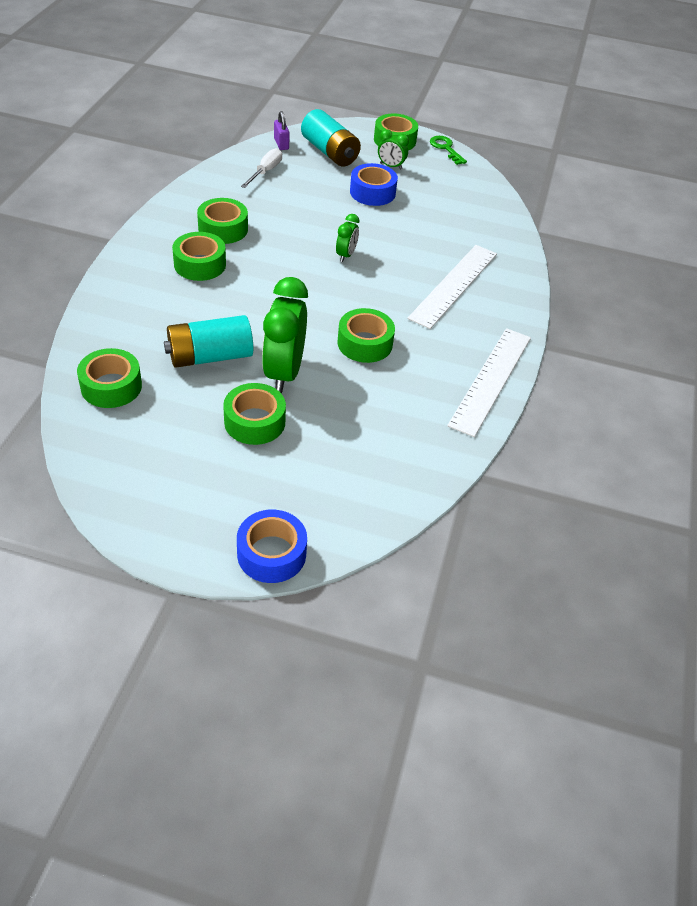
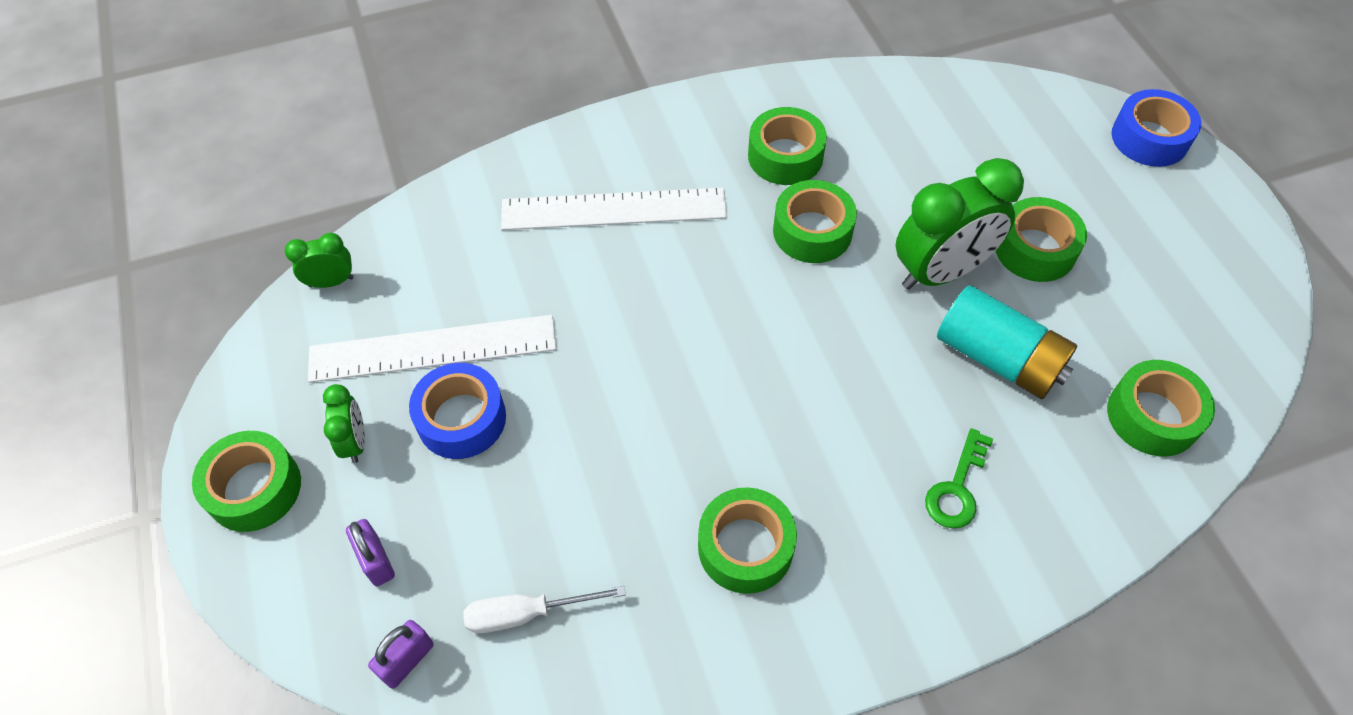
camera: 120 degrees left, 10 degrees up
green tape [172,232,226,281] -> green tape moved to [748,107,827,185]
turquoise battery [301,109,361,166] -> purple padlock [346,519,395,586]
green clock [336,214,359,262] -> green clock moved to [285,233,354,288]
green key [430,136,467,165] -> green key moved to [925,428,993,529]
white ruler [447,328,531,437] -> white ruler moved to [308,315,556,383]

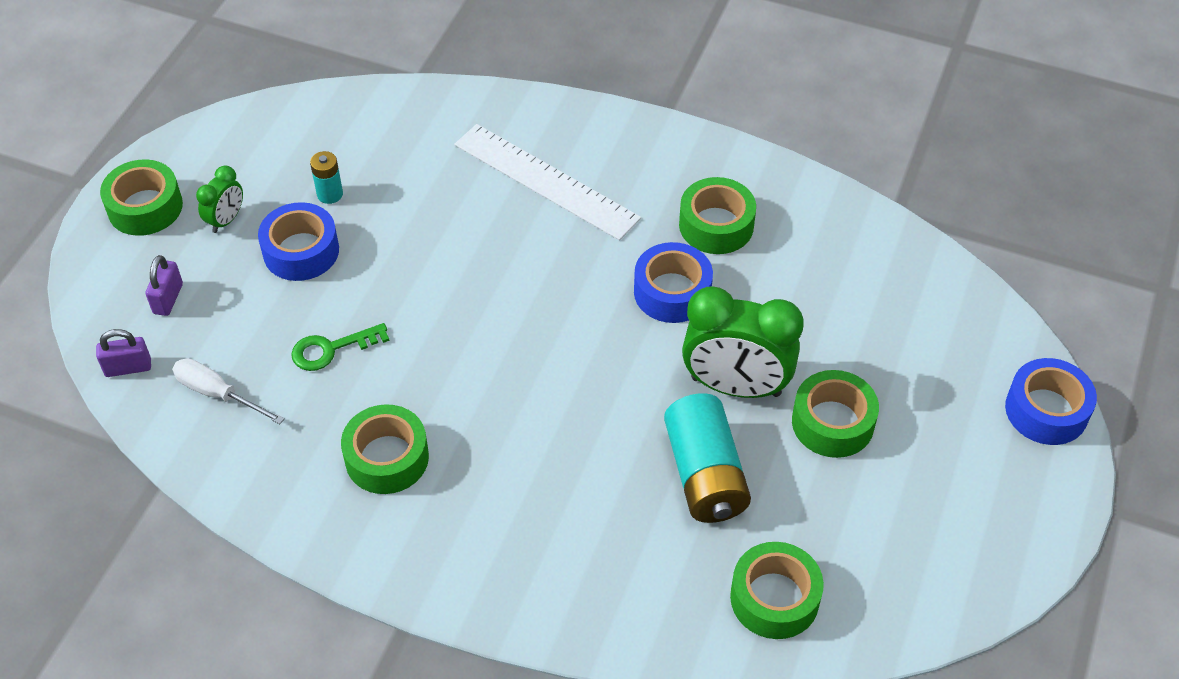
camera: 40 degrees right, 5 degrees down
green clock [285,233,354,288] -> none
white ruler [308,315,556,383] -> turquoise battery [310,151,343,204]
green tape [773,180,857,263] -> blue tape [634,242,713,323]
green key [925,428,993,529] -> green key moved to [291,323,390,371]

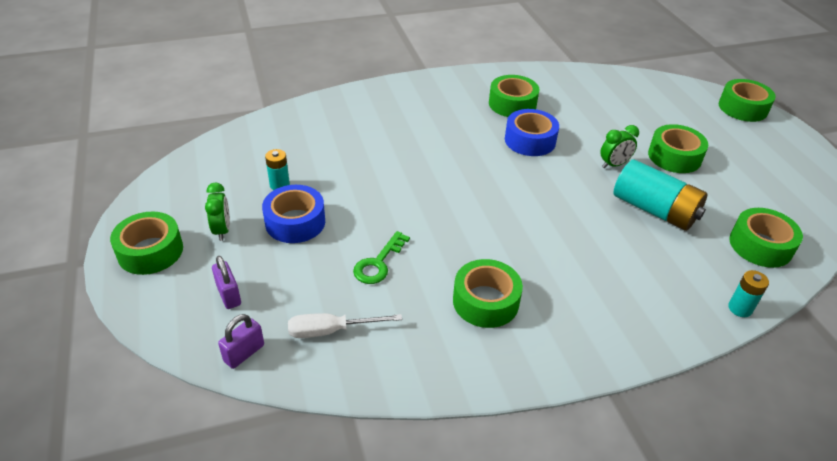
camera: 40 degrees left, 10 degrees down
white ruler [454,124,641,240] -> none
green clock [682,287,804,398] -> green clock [600,125,639,168], size x0.49
blue tape [1005,358,1097,445] -> green tape [719,79,776,122]
none -> turquoise battery [728,270,769,317]

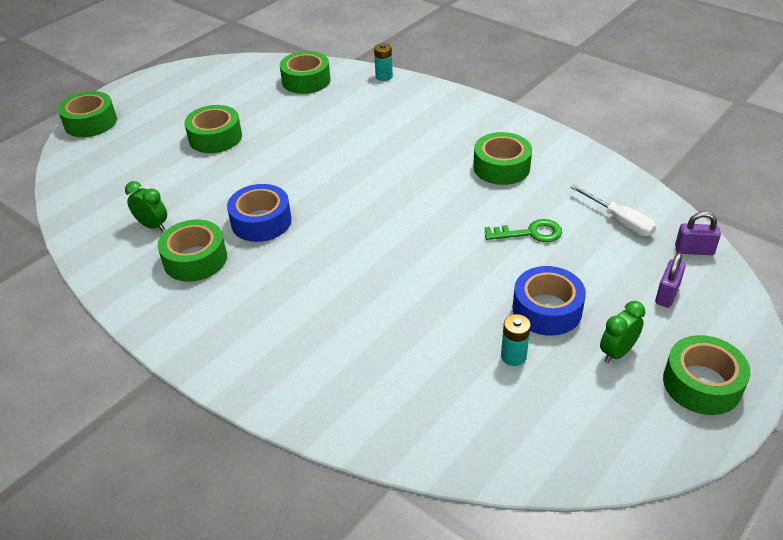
camera: 120 degrees left, 0 degrees up
green clock [600,125,639,168] -> green clock moved to [125,181,167,231]
turquoise battery [613,160,708,231] -> none

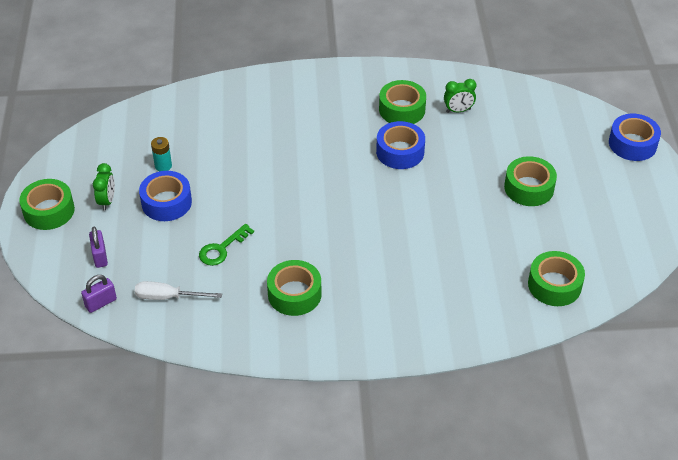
camera: 135 degrees right, 5 degrees up
green tape [58,91,117,137] -> blue tape [609,114,661,161]
turquoise battery [374,43,393,81] -> none

